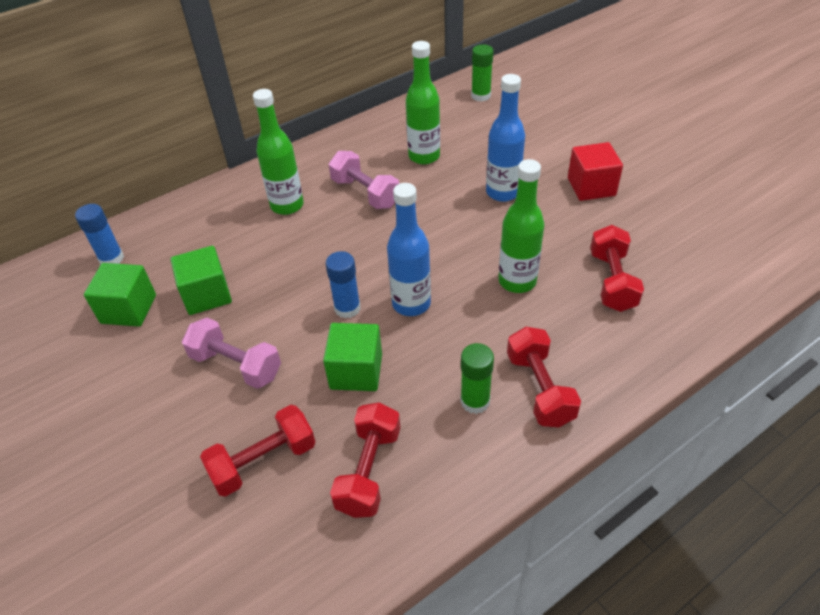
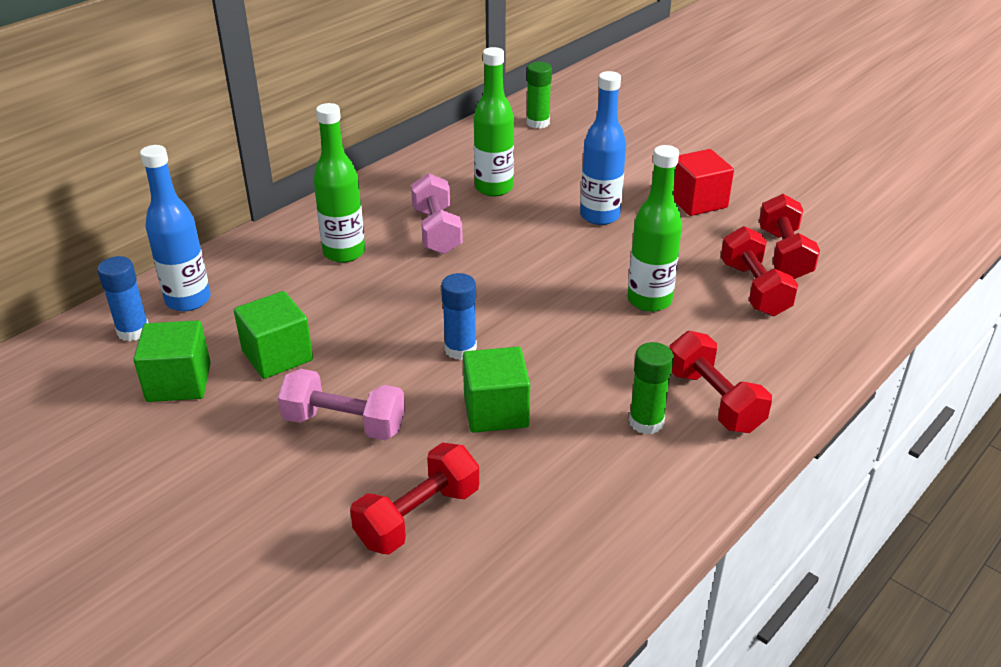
camera: 15 degrees left, 10 degrees down
pink dumbbell [329,151,399,209] -> pink dumbbell turned 45 degrees clockwise [411,173,463,254]
red dumbbell [330,402,401,518] -> red dumbbell moved to [759,194,820,279]
blue bottle [387,183,431,316] -> blue bottle moved to [140,145,211,311]

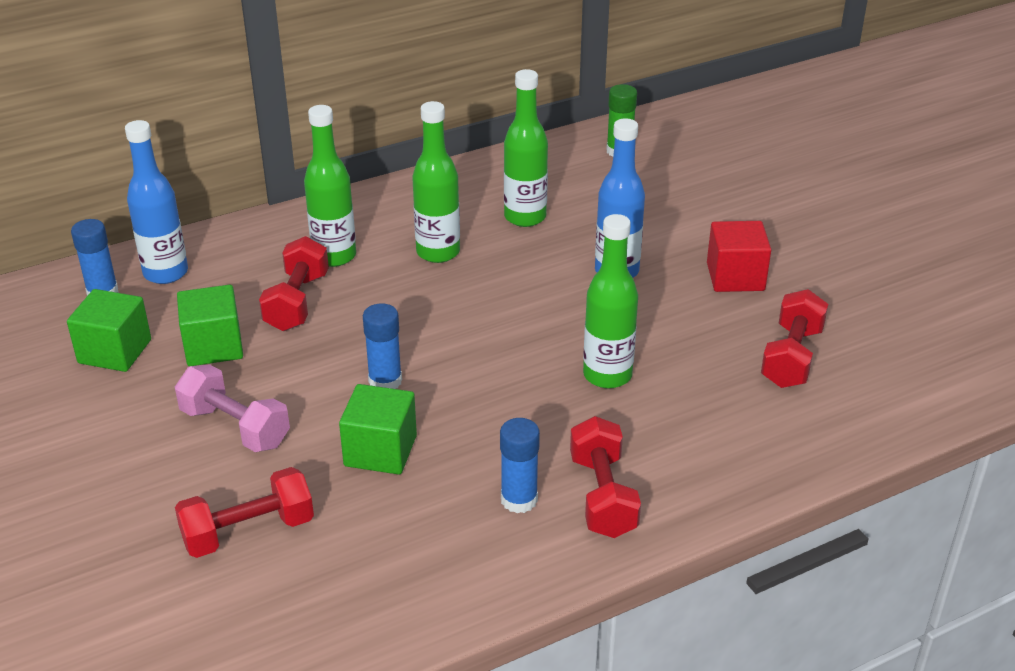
camera: 20 degrees right, 0 degrees up
pink dumbbell [411,173,463,254] -> green bottle [412,101,460,263]
green glue stick [629,342,674,434] -> blue glue stick [500,418,540,513]
red dumbbell [721,226,798,316] -> red dumbbell moved to [259,236,329,331]

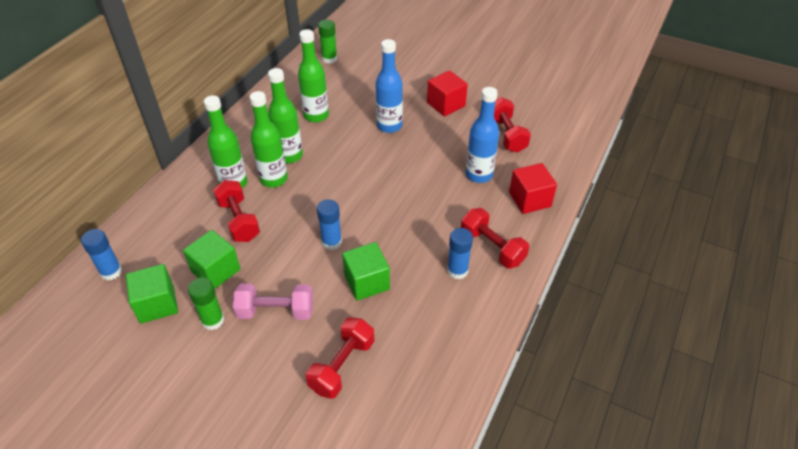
camera: 35 degrees left, 10 degrees up
blue bottle [125,120,188,284] -> blue bottle moved to [466,87,499,183]
green bottle [583,214,638,388] -> green bottle moved to [249,91,288,188]
none -> green glue stick [188,278,224,330]
none -> red cube [509,163,557,214]

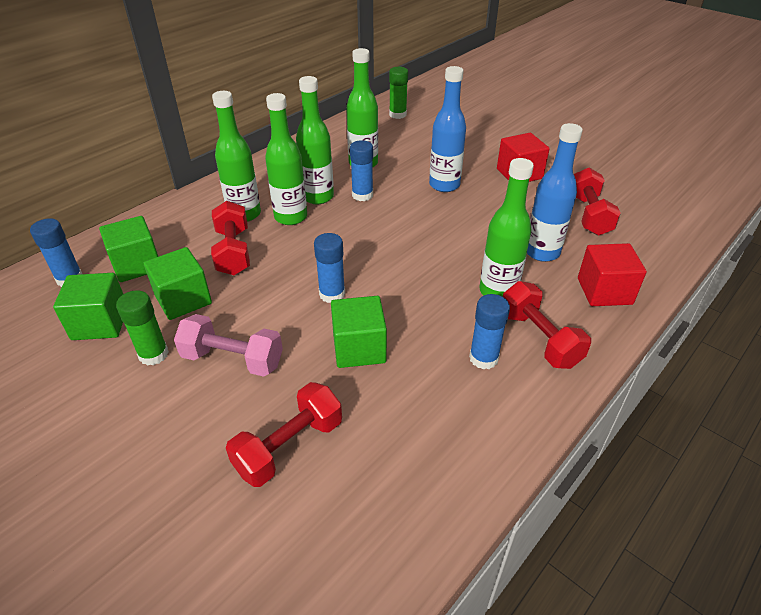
camera: 15 degrees right, 5 degrees down
none -> green cube [99,216,158,282]
none -> blue glue stick [350,140,373,201]
none -> green bottle [479,158,534,297]

